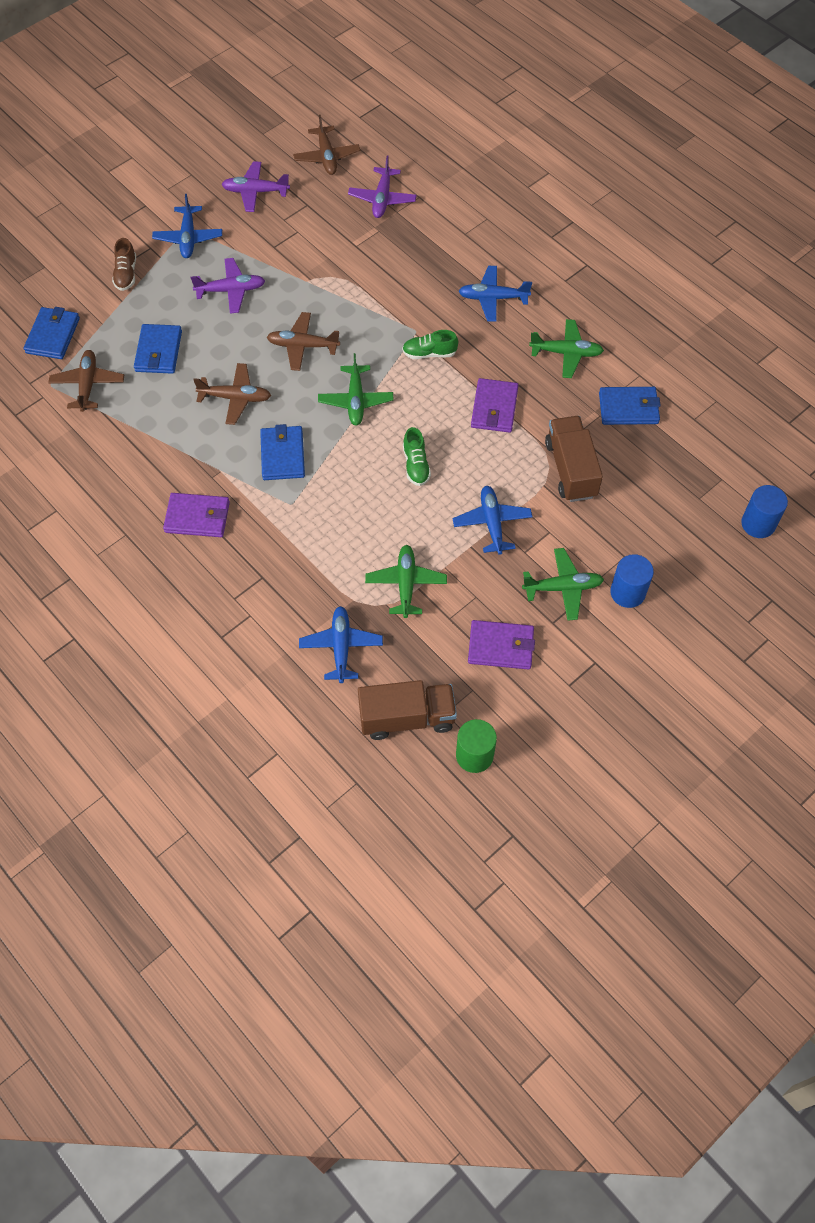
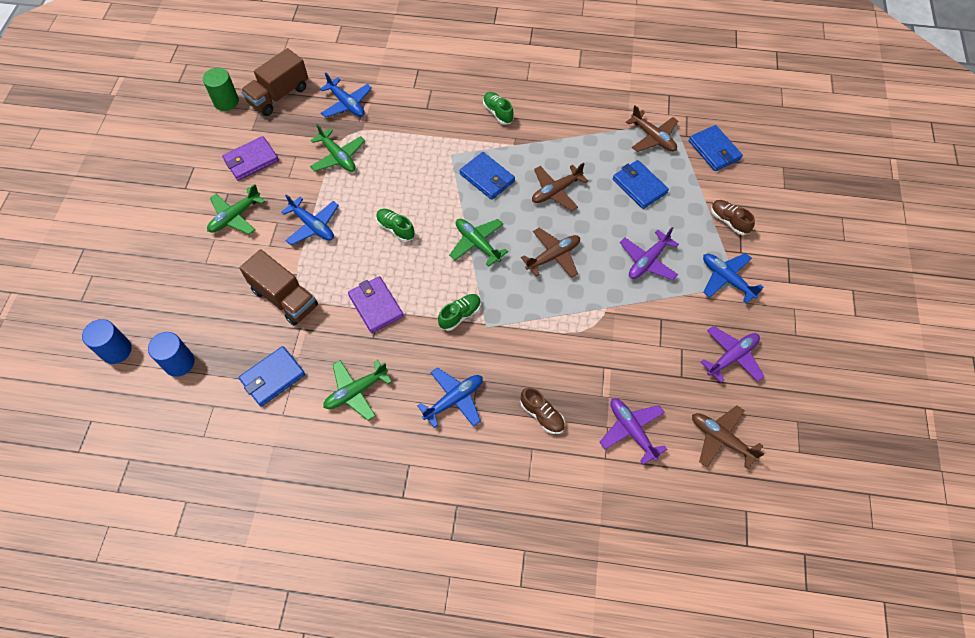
camera: 140 degrees right, 0 degrees up
purple wallet [163,493,230,537] -> green shoe [483,92,514,125]
blue cylinder [610,554,654,608] -> blue cylinder moved to [148,332,194,377]
none -> brown shoe [520,387,565,434]

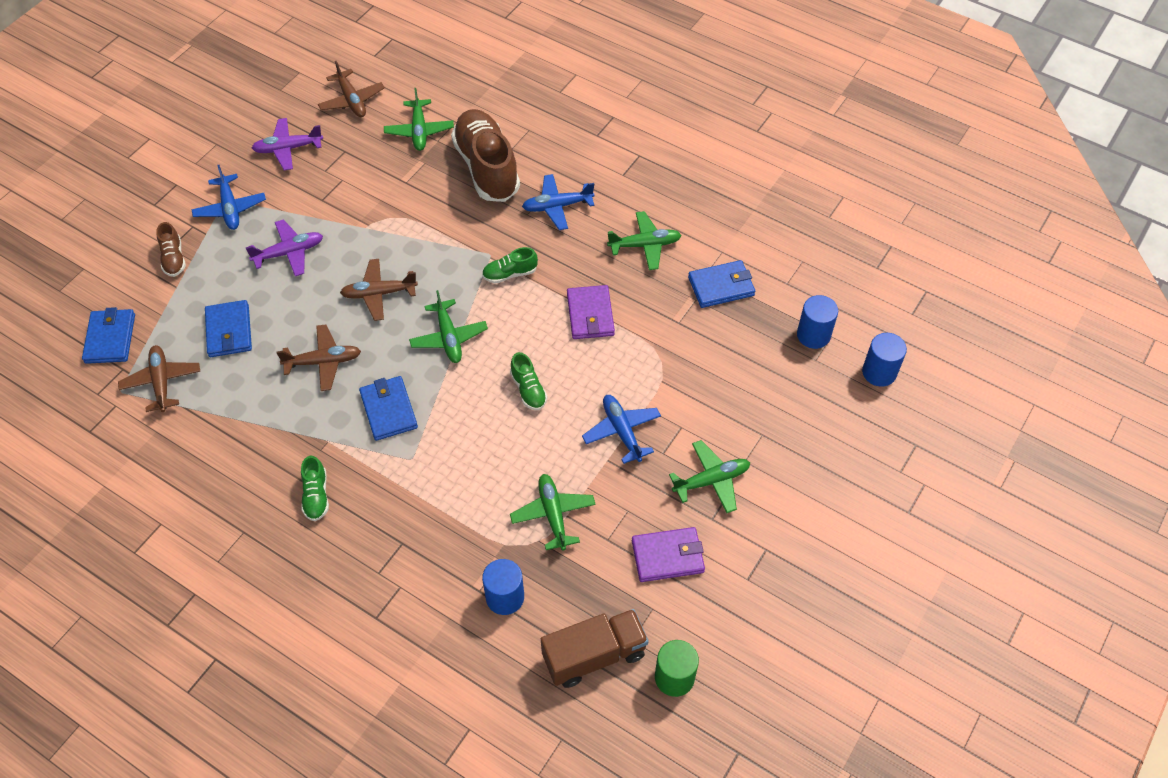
camera: 155 degrees left, 5 degrees down
brown truck [239,249,318,326] -> none
blue plane [320,72,372,118] -> blue cylinder [482,559,524,615]
brown shoe [520,387,565,434] -> brown shoe [451,109,520,202], size x2.23
purple plane [600,398,667,465] -> green plane [384,88,454,151]

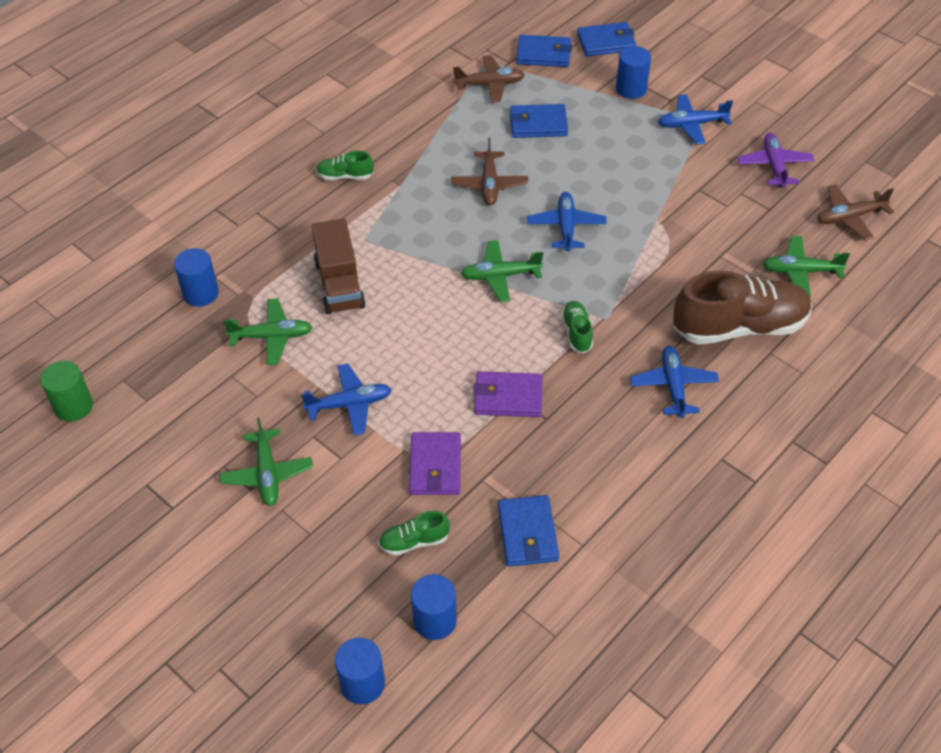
camera: 100 degrees right, 5 degrees down
brown shoe [156,222,186,277] -> blue cylinder [616,46,651,99]
purple plane [246,219,323,276] -> none
brown plane [340,259,418,321] -> blue plane [527,192,607,252]
blue wallet [359,376,418,441] -> blue wallet moved to [577,22,636,57]
green shoe [510,352,547,410] -> green shoe moved to [378,511,450,556]
brown truck [541,609,649,688] -> brown truck moved to [312,218,366,314]
green plane [607,211,681,270] -> none
purple wallet [632,527,705,582] -> purple wallet moved to [409,432,461,495]

